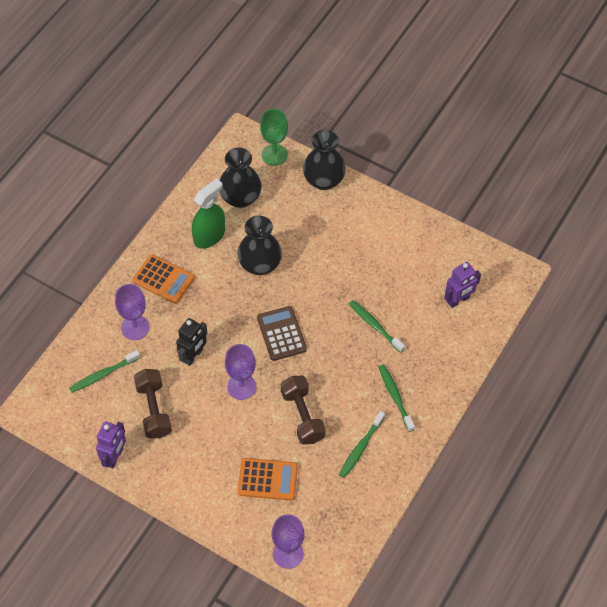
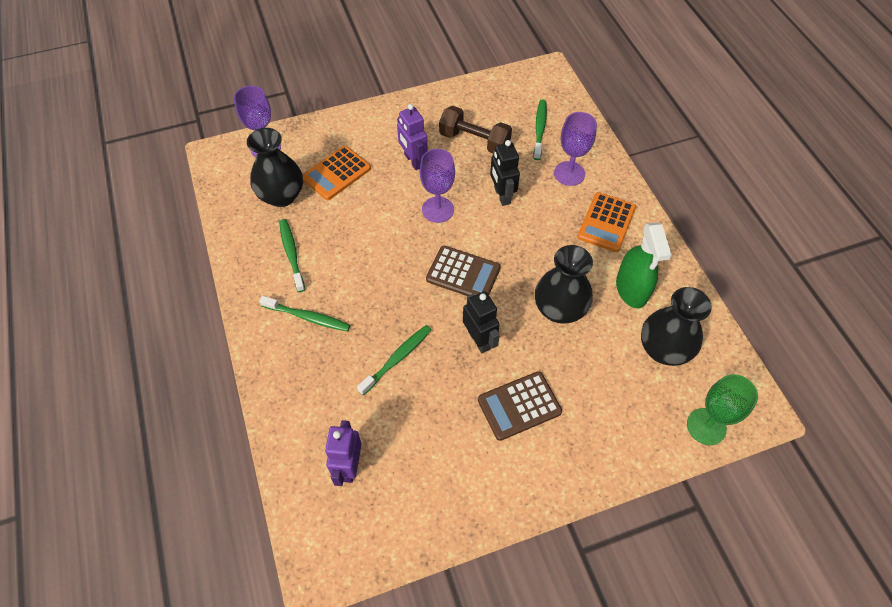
camera: 130 degrees right, 0 degrees up
purple robot [96,421,126,468] -> purple robot moved to [397,104,428,170]
orange calculator [133,255,195,304] -> orange calculator turned 45 degrees counterclockwise [577,192,636,252]
brown dumbbell [281,376,326,445] -> none
black vase [303,130,346,190] -> black vase moved to [247,128,303,207]
green toothbrush [349,300,405,353] -> green toothbrush turned 45 degrees counterclockwise [357,325,431,395]
none -> black robot [463,291,500,353]
none -> brown calculator [478,371,562,441]

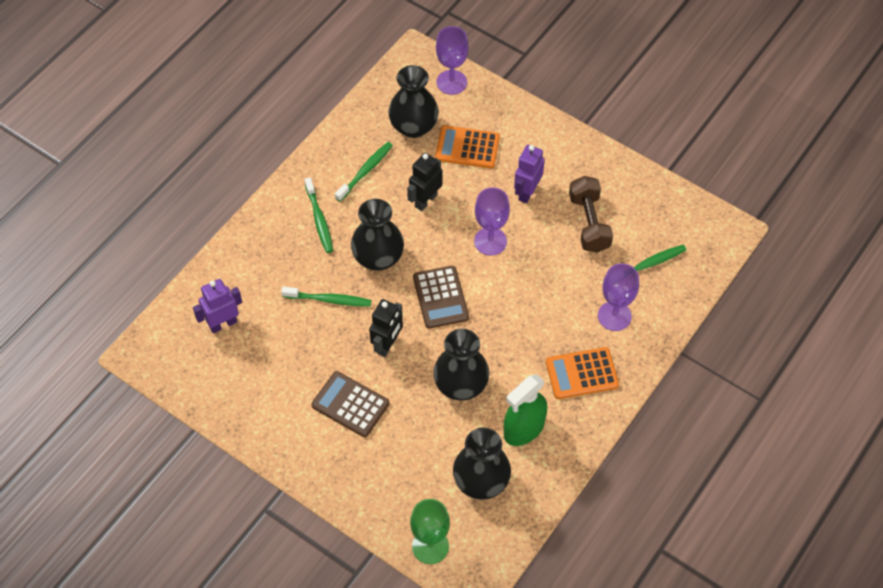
camera: 55 degrees right, 0 degrees up
black robot [490,140,520,206] -> black robot moved to [407,153,442,211]
none -> black vase [351,199,404,271]

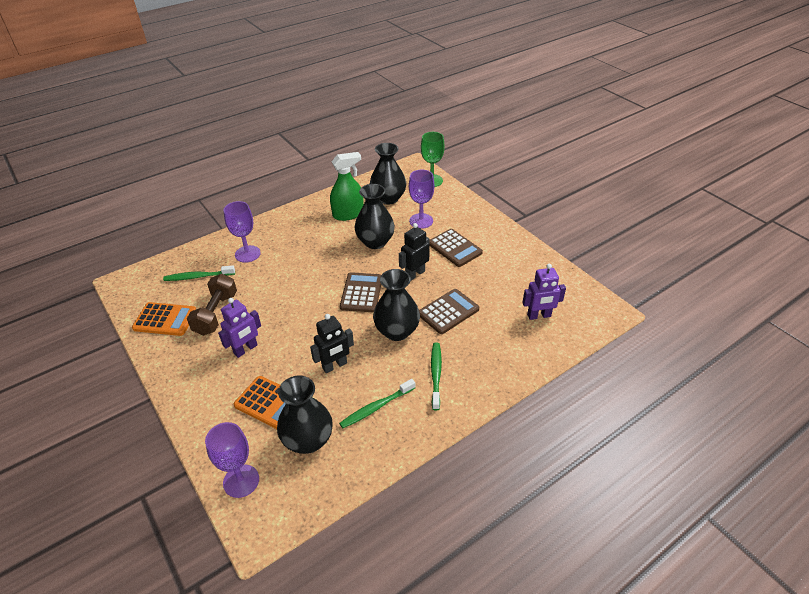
camera: 160 degrees left, 15 degrees down
green toothbrush [281,287,372,307] -> brown calculator [419,289,479,334]
purple goblet [474,187,510,256] -> purple goblet moved to [409,170,434,229]
orange calculator [546,347,619,399] -> orange calculator moved to [132,302,196,336]

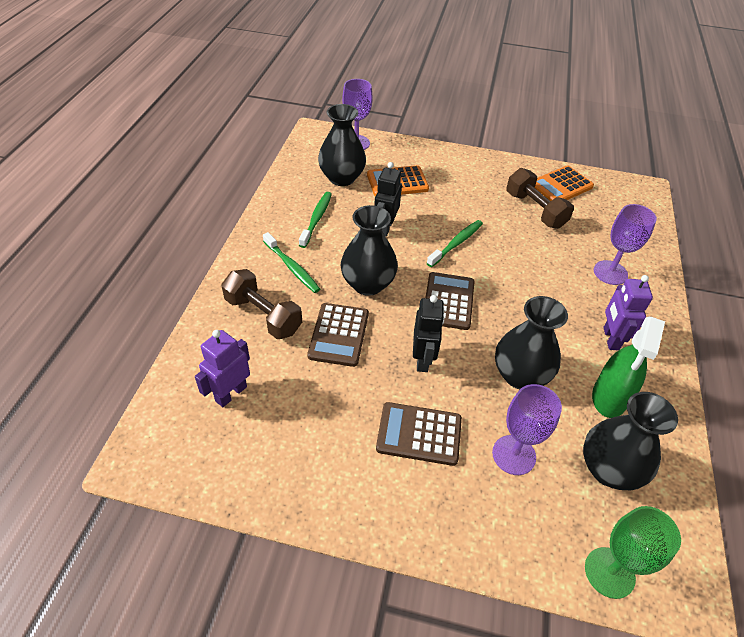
camera: 135 degrees right, 5 degrees up
green toothbrush [163,265,235,281] -> green toothbrush moved to [427,220,483,267]
purple robot [218,298,261,358] -> purple robot moved to [603,275,653,350]
brown calculator [340,272,381,312] -> brown calculator turned 135 degrees counterclockwise [425,272,475,330]
none -> brown dumbbell [221,269,302,339]

